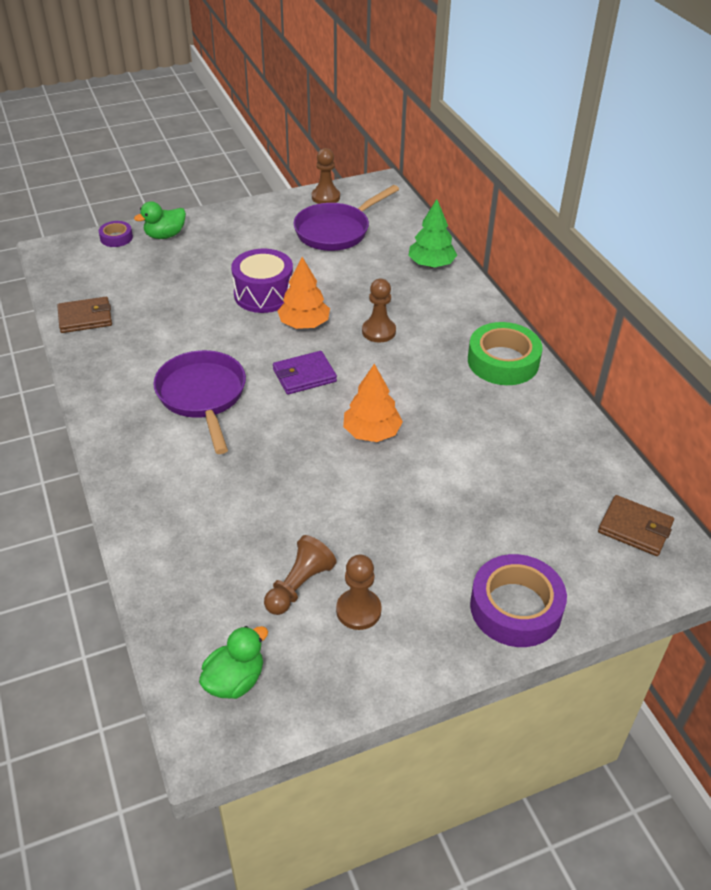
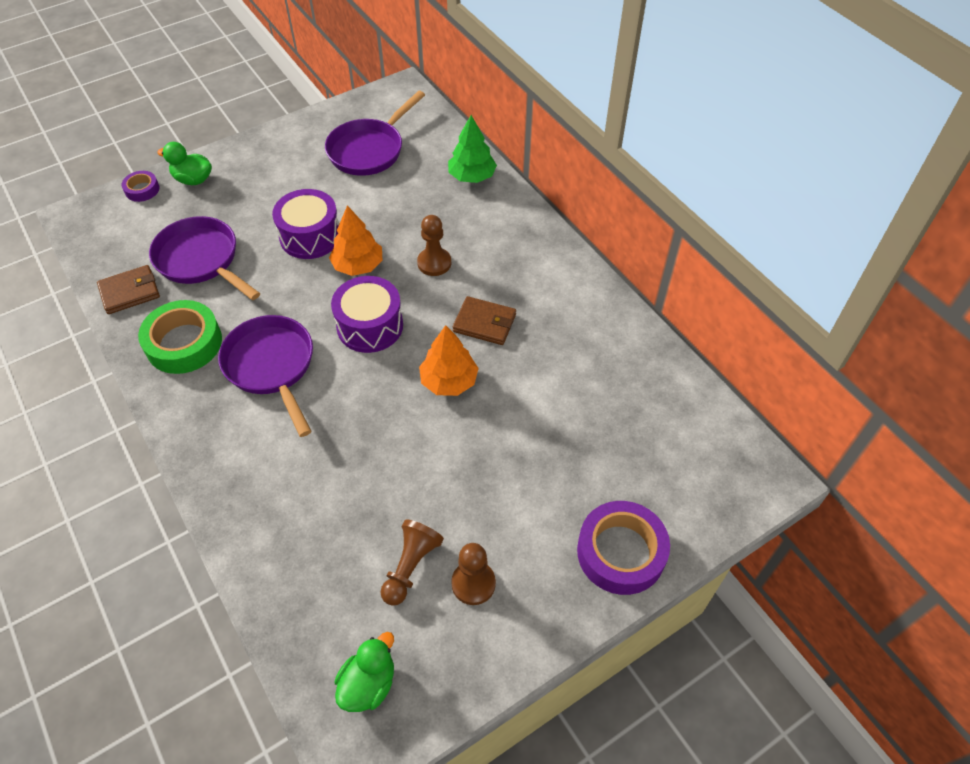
camera: 10 degrees left, 10 degrees up
green duck [134,201,186,239] -> green duck turned 60 degrees clockwise [157,142,212,185]
purple wallet [273,351,337,395] -> purple drum [331,276,403,353]
brown pawn [312,148,340,204] -> none
green tape [468,322,543,385] -> green tape moved to [138,300,222,374]
brown wallet [598,495,674,556] -> brown wallet moved to [452,296,516,345]
none -> purple pan [149,216,260,300]

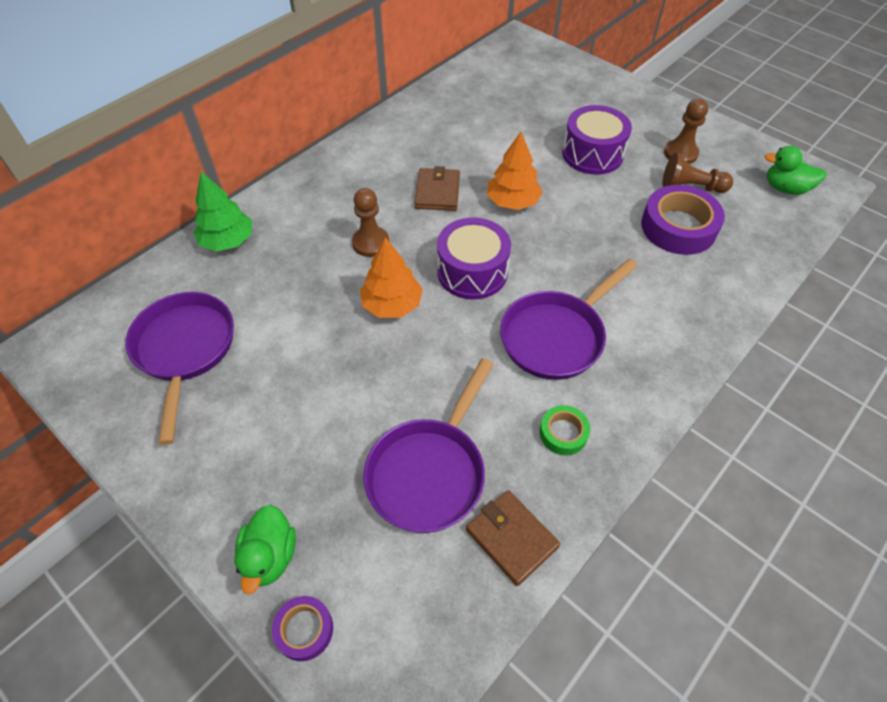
camera: 105 degrees left, 0 degrees up
green tape [138,300,222,374] -> green tape [540,405,590,455], size x0.52
purple drum [272,189,339,259] -> purple drum moved to [562,105,632,175]
purple pan [325,91,425,176] -> purple pan turned 120 degrees counterclockwise [126,292,234,445]
purple tape [577,501,670,595] -> purple tape moved to [641,185,725,255]

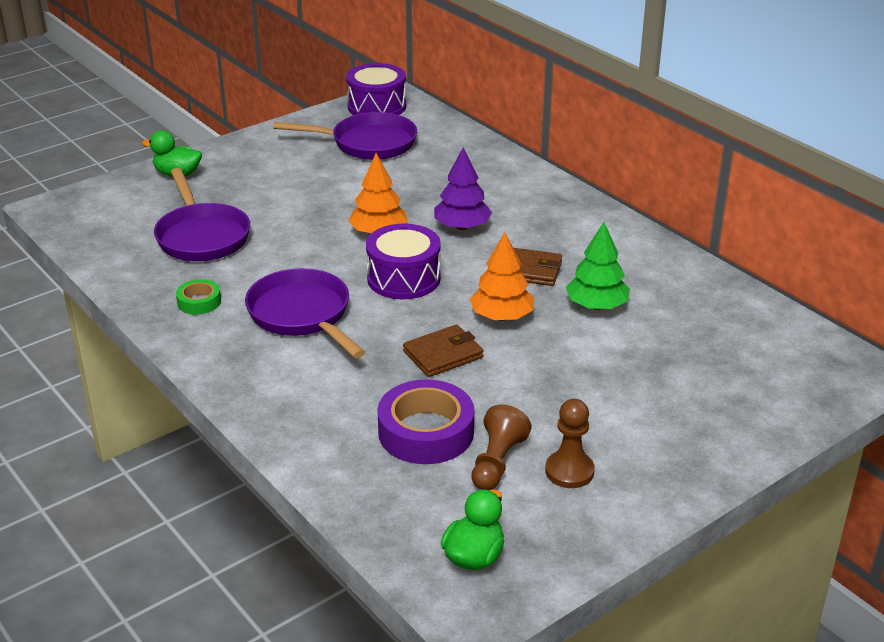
camera: 100 degrees right, 20 degrees down
green tree [193,172,252,252] -> green tree moved to [566,222,630,310]
purple tape [272,596,333,661] -> none
brown pawn [352,188,389,257] -> purple tree [434,148,492,230]
purple pan [363,358,494,533] -> purple pan turned 150 degrees counterclockwise [154,168,250,261]
brown wallet [466,490,560,586] -> brown wallet moved to [403,324,484,377]
purple drum [562,105,632,175] -> purple drum moved to [346,63,406,115]

